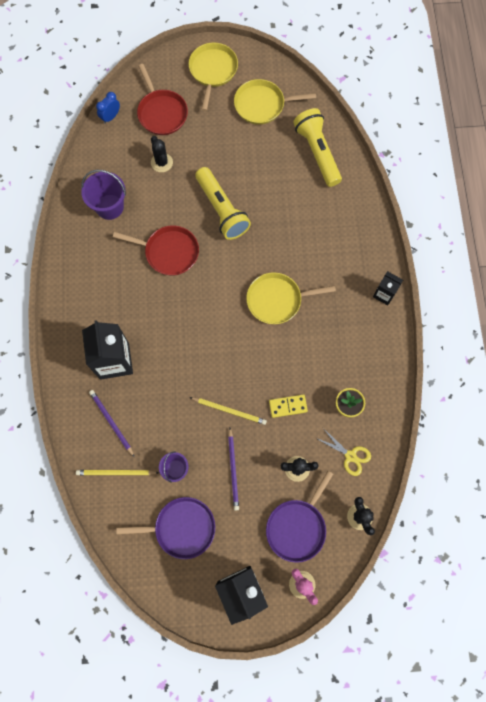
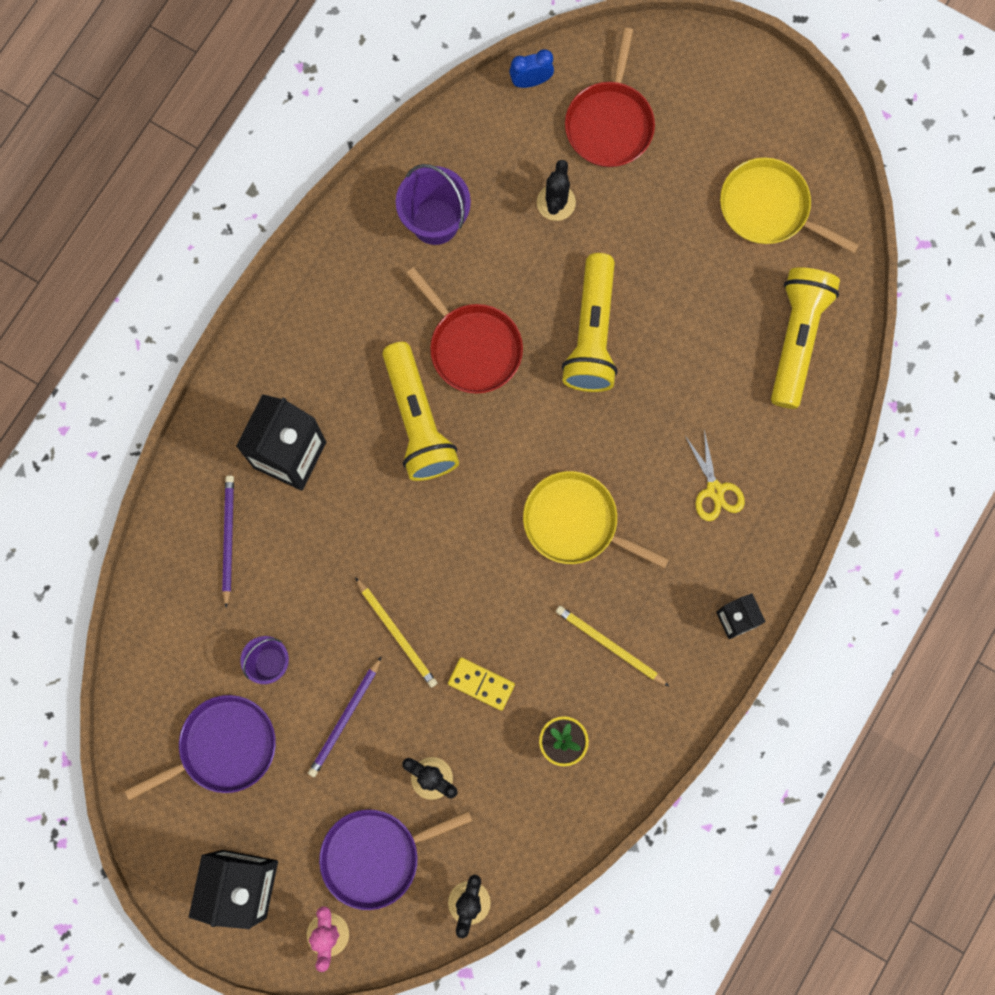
camera: 35 degrees right, 5 degrees up
yellow pencil [76,470,159,475] -> yellow pencil moved to [556,606,670,687]
purple pan [116,497,215,559] -> purple pan turned 60 degrees counterclockwise [125,695,276,800]
yellow pan [189,43,238,111] -> none
yellow scissors [316,428,371,476] -> yellow scissors moved to [685,430,745,521]
none -> yellow flashlight [383,342,459,481]

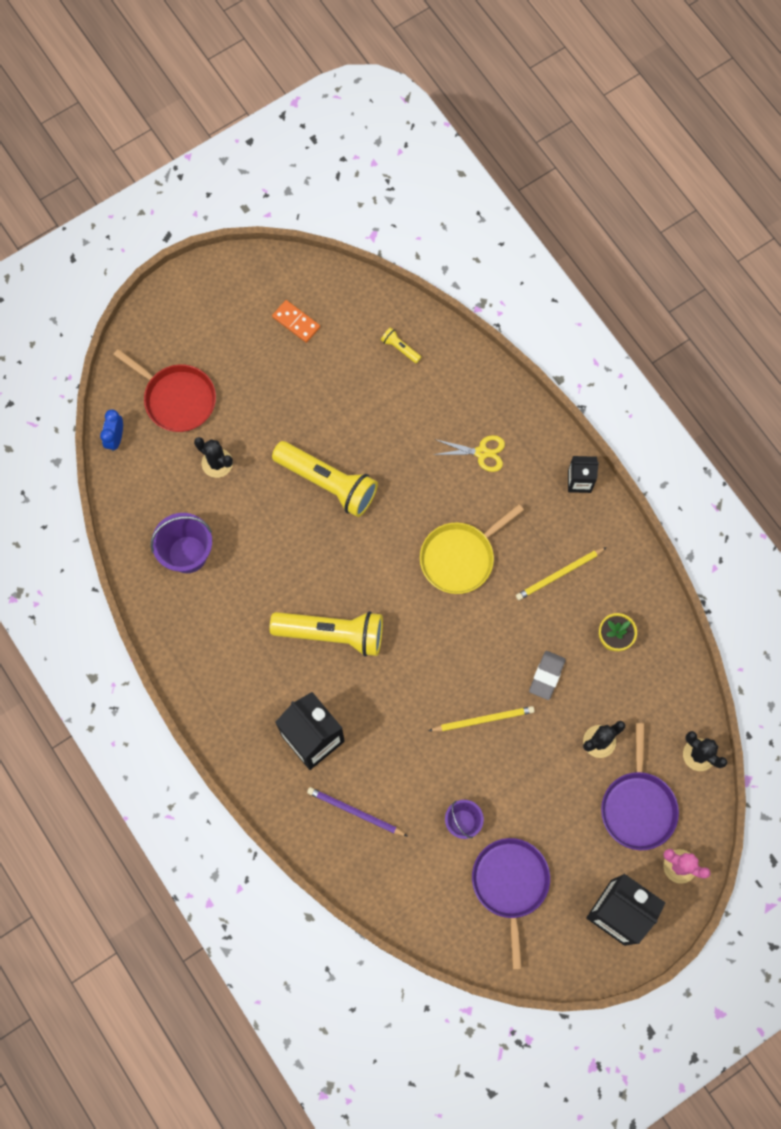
camera: 65 degrees left, 5 degrees down
purple pencil [308,656,382,777] -> none
red pan [406,267,523,394] -> none
yellow domino [448,657,515,711] -> grey eraser [529,651,566,700]
yellow pan [720,158,859,253] -> orange domino [272,300,320,343]
yellow flashlight [771,267,840,409] -> yellow flashlight [381,327,421,364], size x0.41

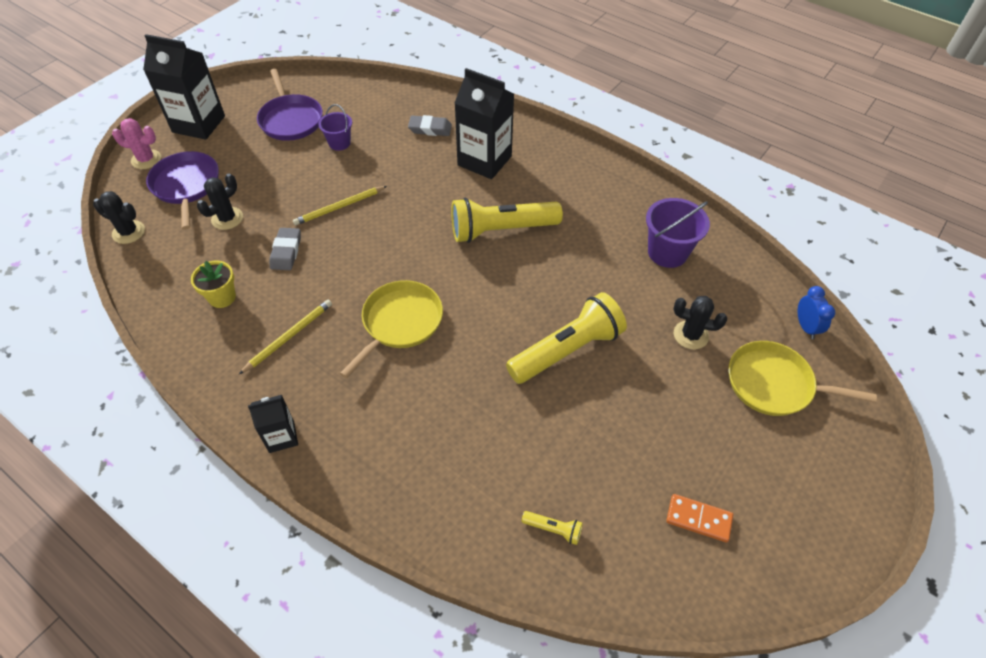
camera: 160 degrees right, 20 degrees down
red pan [113,349,216,432] -> yellow pan [729,341,877,416]
yellow flashlight [272,441,378,517] -> yellow flashlight turned 135 degrees clockwise [506,292,627,384]
purple pencil [307,787,407,836] -> grey eraser [408,115,452,136]
yellow scissors [433,435,505,472] -> none

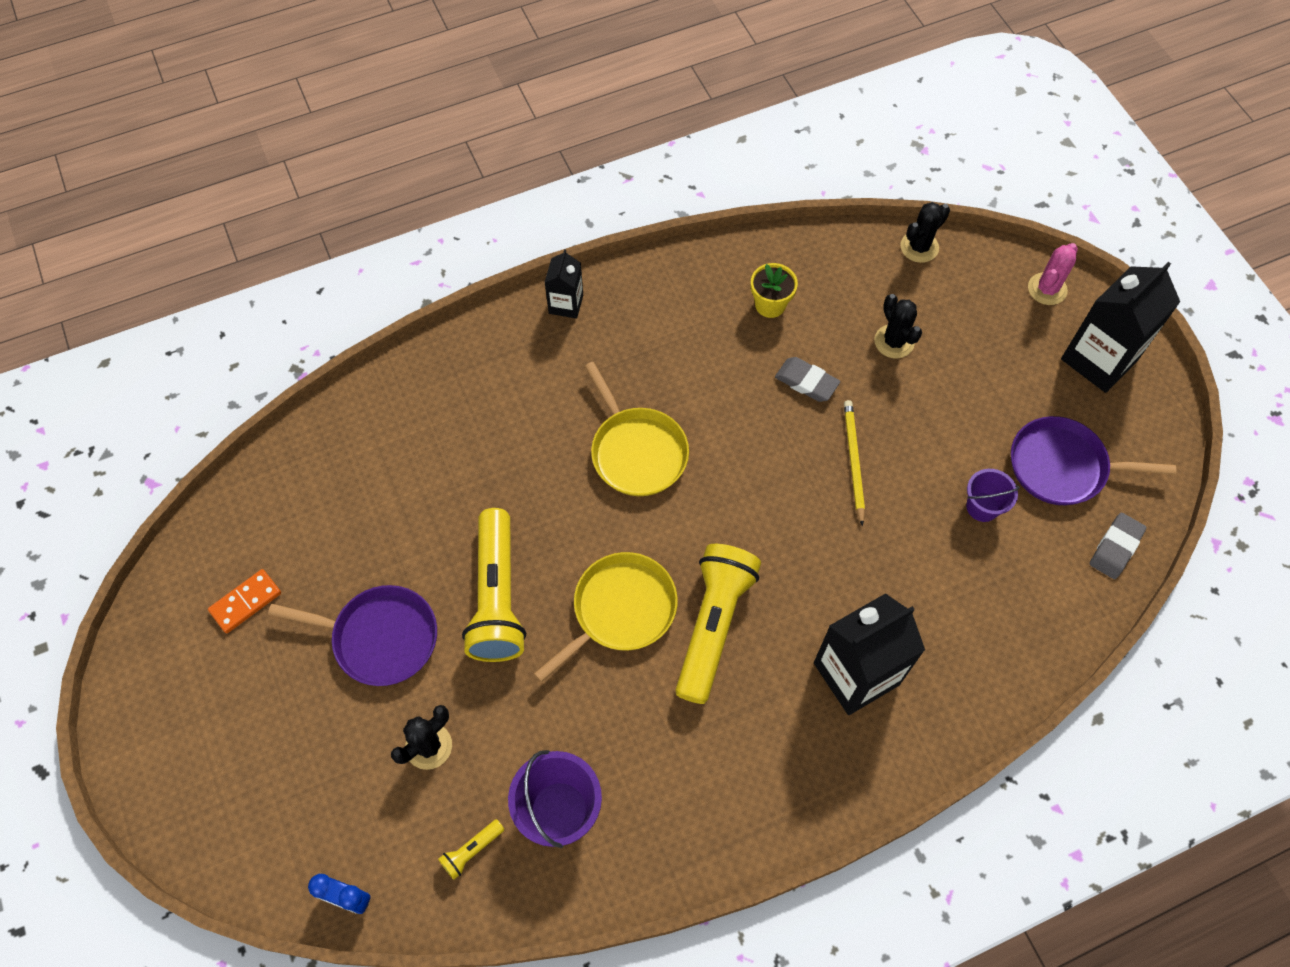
camera: 120 degrees right, 10 degrees up
purple pan [146,151,219,230] -> purple pan moved to [268,585,437,686]
yellow pencil [239,300,332,374] -> none
grey eraser [408,115,452,136] -> grey eraser moved to [1090,513,1147,579]
yellow flashlight [522,511,583,545] -> yellow flashlight moved to [438,819,504,880]
yellow pan [729,341,877,416] -> yellow pan moved to [534,552,678,682]

